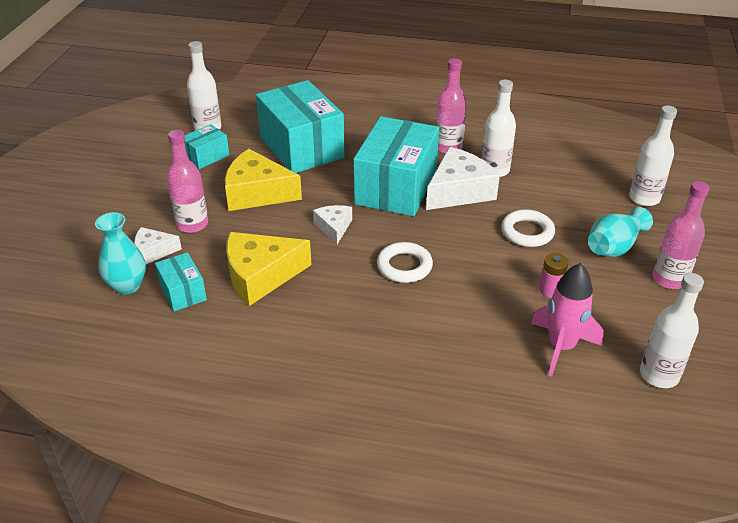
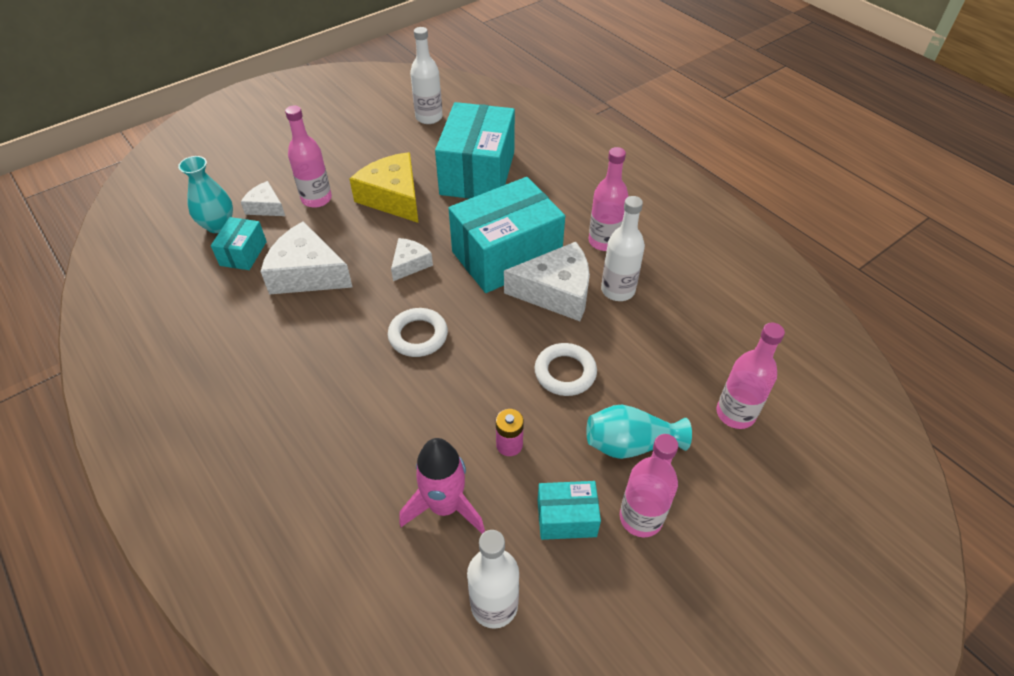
camera: 40 degrees right, 10 degrees up
turquoise box [184,124,229,169] -> turquoise box moved to [538,481,601,540]
yellow cheese [227,232,312,306] -> white cheese [261,221,353,295]
white bottle [629,105,677,206] -> pink bottle [716,323,785,429]

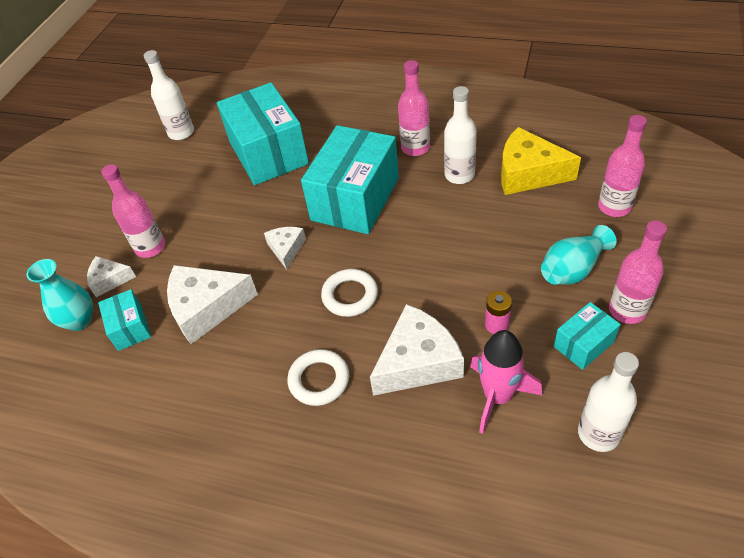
camera: 30 degrees left, 0 degrees up
yellow cheese [349,152,419,223] -> yellow cheese moved to [501,127,581,195]
white cheese [504,242,590,321] -> white cheese moved to [370,304,464,396]
white ring [534,343,597,396] -> white ring moved to [287,349,349,406]

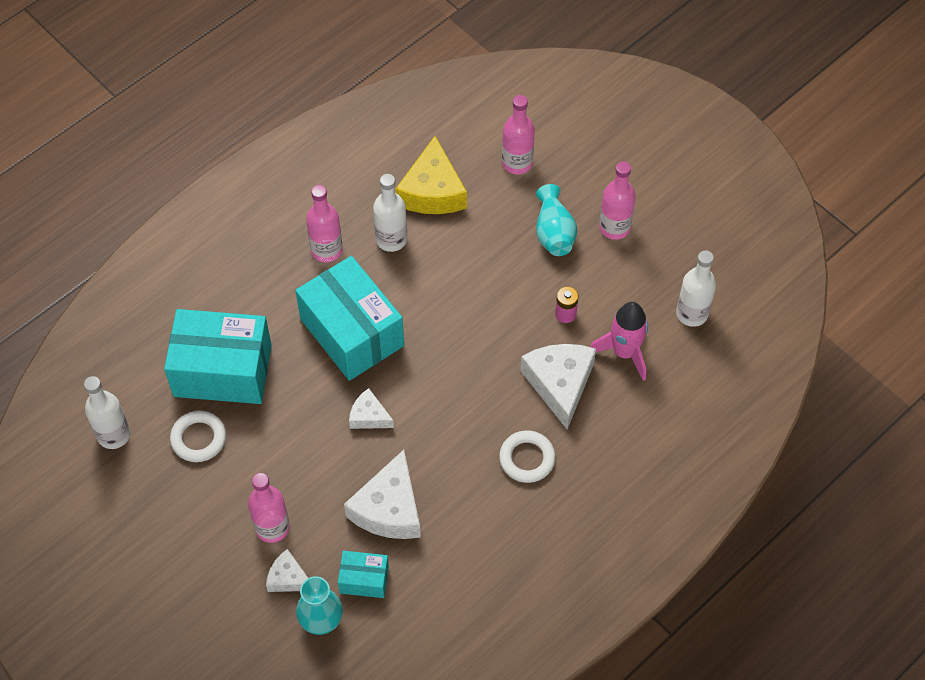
camera: 65 degrees left, 10 degrees up
white cheese [87,256,136,297] -> white cheese turned 90 degrees clockwise [266,549,308,592]
white ring [321,269,378,317] -> white ring moved to [170,411,226,462]
yellow cheese [501,127,581,195] -> yellow cheese turned 45 degrees counterclockwise [395,136,467,214]
turquoise box [554,302,621,370] -> none

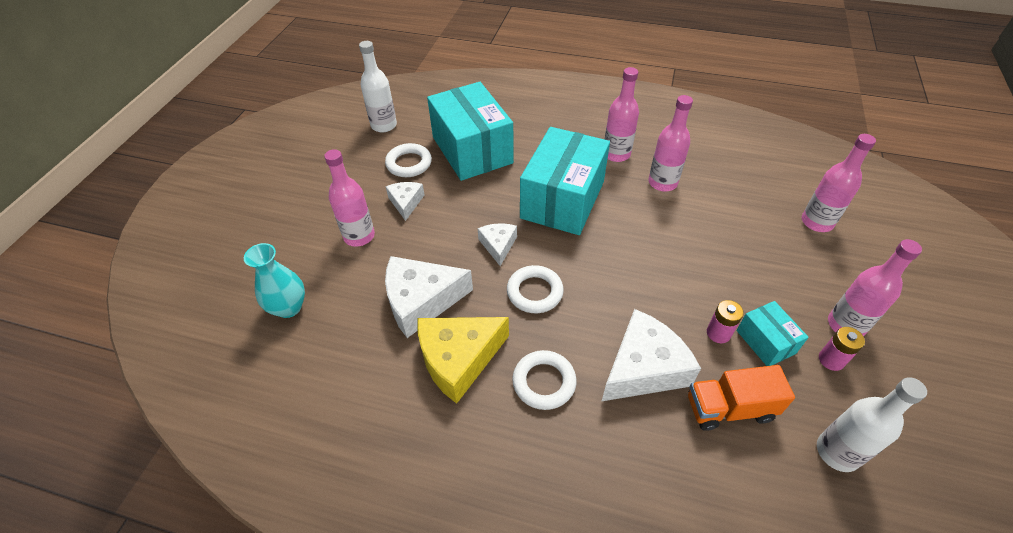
camera: 60 degrees right, 10 degrees down
white cheese [266,549,308,592] -> white cheese moved to [385,182,425,221]
turquoise box [338,551,389,598] -> turquoise box moved to [736,301,809,366]
white bottle [373,174,407,252] -> pink bottle [648,95,693,191]
yellow cheese [395,136,467,214] -> yellow cheese moved to [417,317,509,404]
turquoise vase [536,184,577,256] -> none
pink rocket [590,302,648,381] -> orange truck [688,365,795,431]
none -> white ring [507,265,564,313]
none -> pink battery [819,327,865,371]

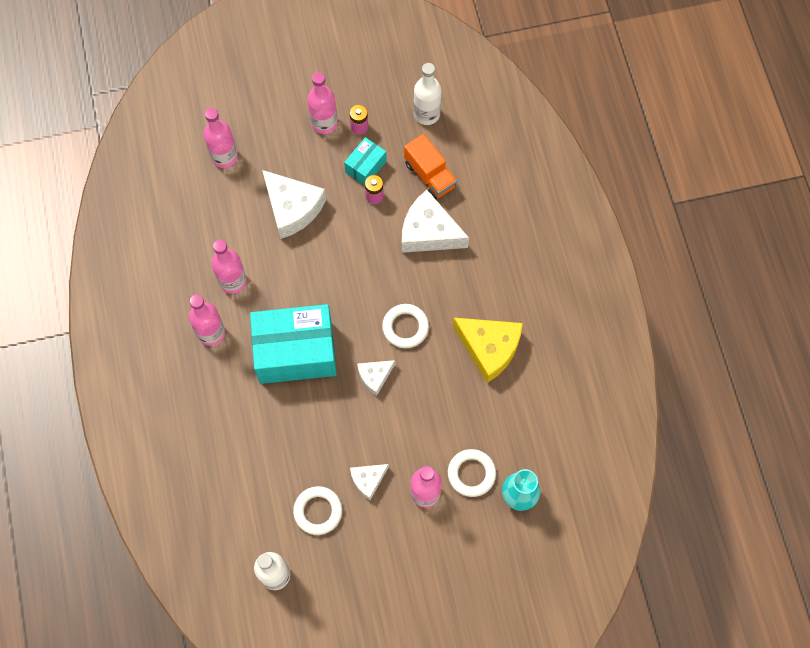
camera: 120 degrees left, 20 degrees up
white cheese [385,256,473,338] -> white cheese moved to [262,170,326,239]
turquoise box [427,82,514,181] -> none
white ring [512,350,577,410] -> white ring moved to [448,449,496,497]

